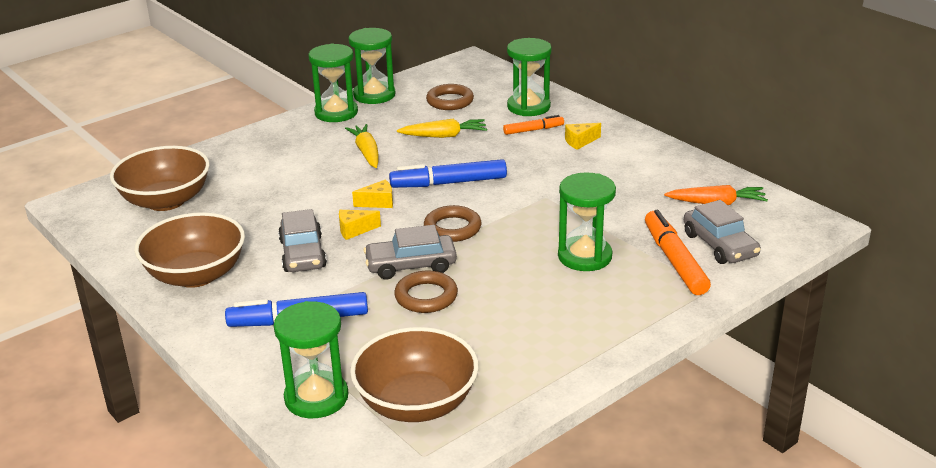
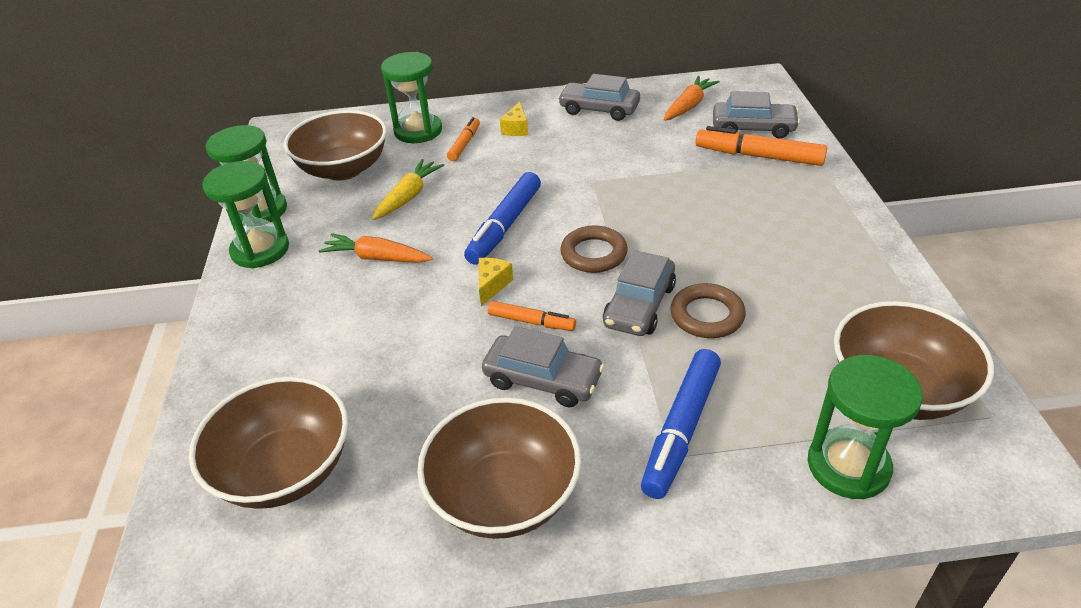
camera: 55 degrees left, 10 degrees up
yellow cheese [339,210,381,240] -> orange marker [488,301,576,331]
yellow carrot [345,124,378,168] -> orange carrot [319,233,433,263]
brown ring [426,84,474,110] -> brown bowl [284,110,387,180]
green hourglass [558,172,616,271] -> none
none -> grey car [558,74,640,121]

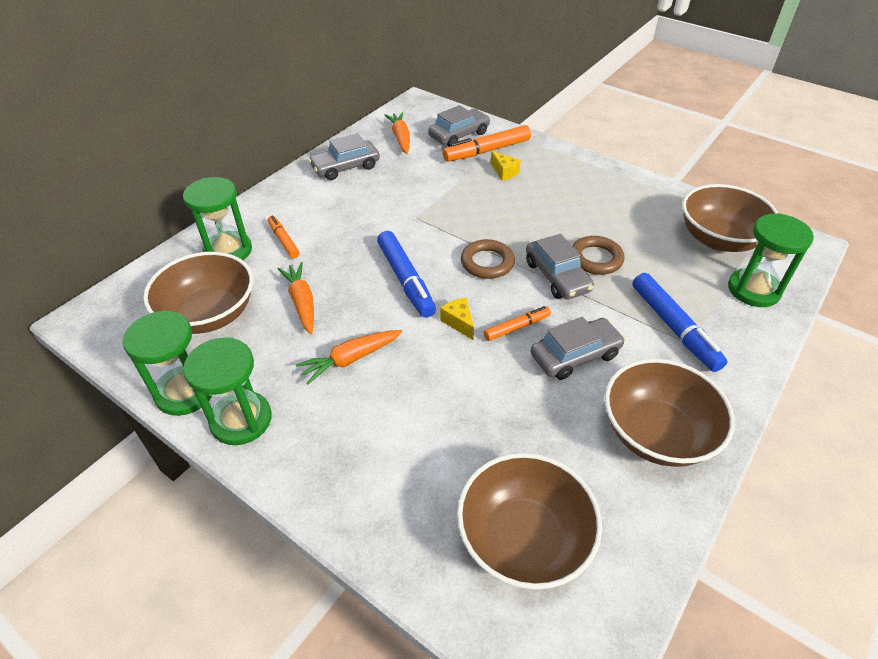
camera: 50 degrees left, 5 degrees up
yellow carrot [372,159,444,220] -> orange carrot [278,262,314,334]
yellow cheese [500,102,528,136] -> yellow cheese moved to [491,151,521,181]

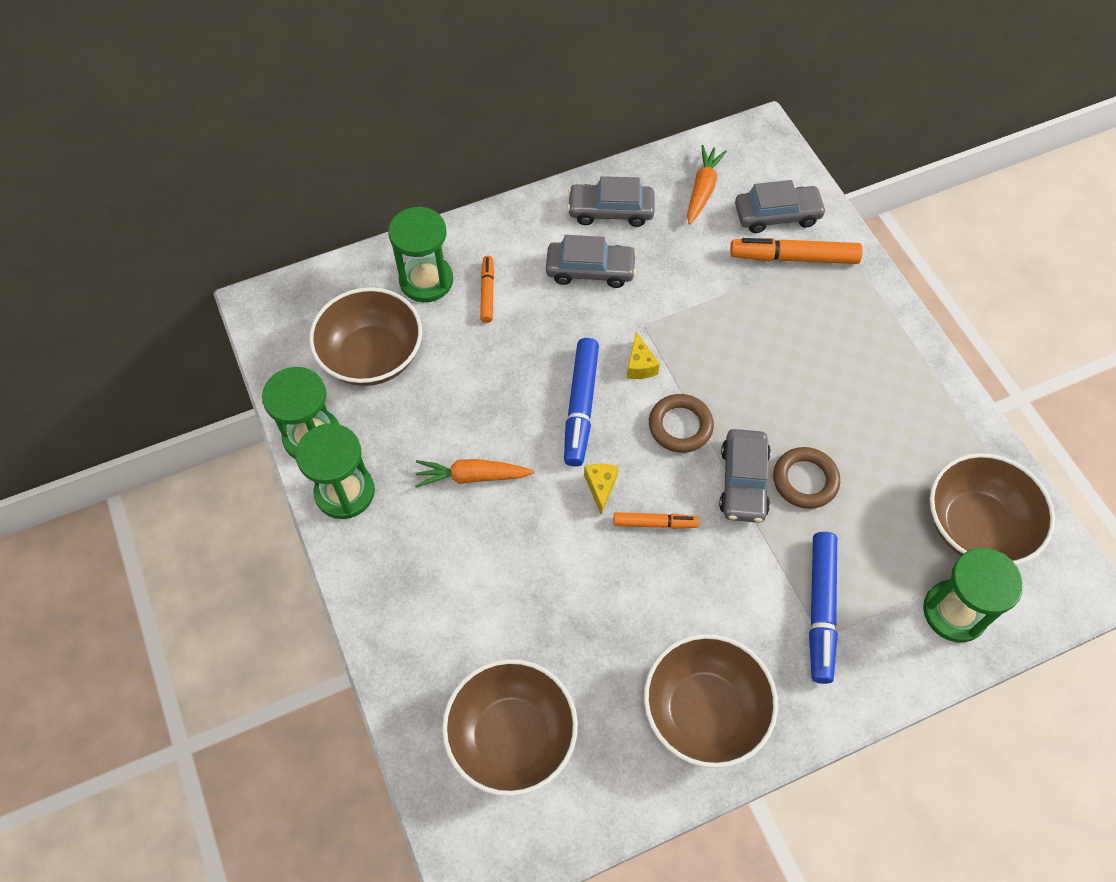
camera: 30 degrees right, 15 degrees up
orange carrot [278,262,314,334] -> none
yellow cheese [491,151,521,181] -> yellow cheese moved to [627,331,660,379]
grey car [530,317,625,380] -> grey car moved to [546,235,637,288]

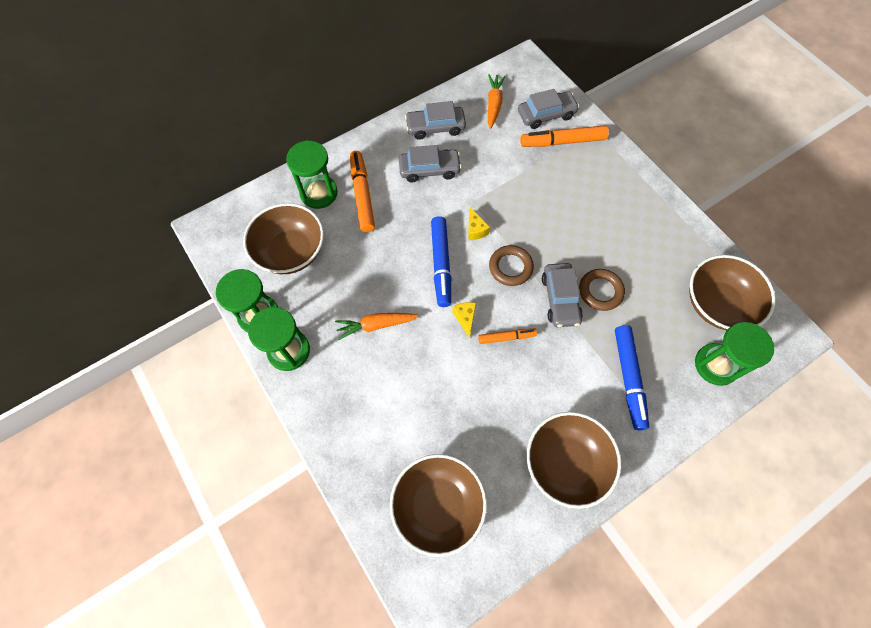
camera: 10 degrees left, 5 degrees up
orange marker [480,256,494,323] -> orange marker [350,151,375,232], size x1.74

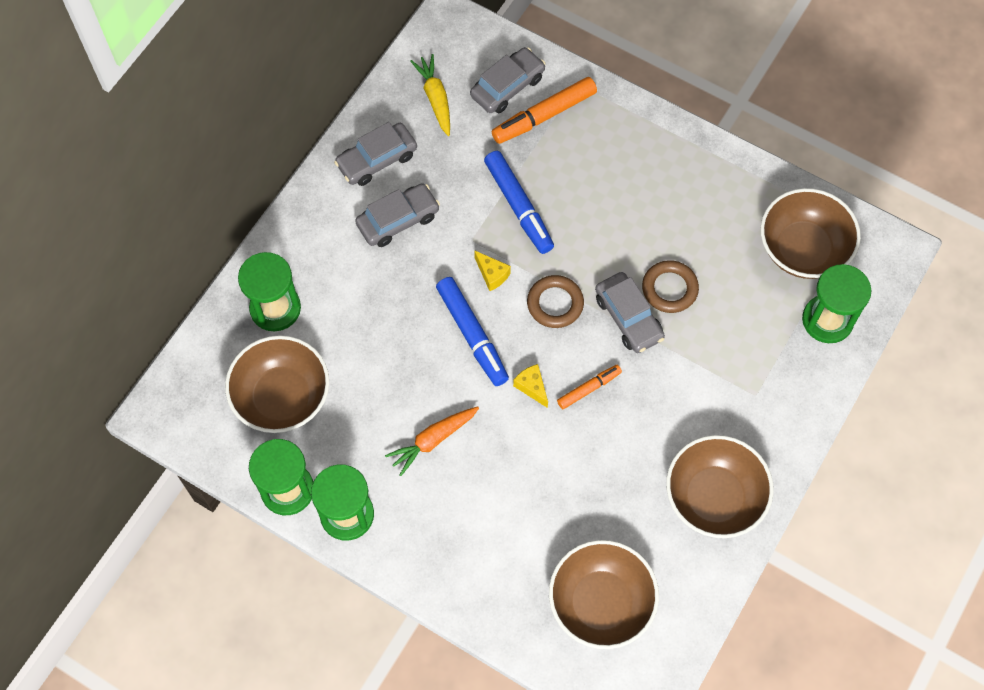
camera: 25 degrees left, 0 degrees up
orange marker [350,151,375,232] -> none
orange carrot [488,74,506,129] -> yellow carrot [410,54,450,136]
blue marker [615,325,649,430] -> blue marker moved to [484,151,554,254]

